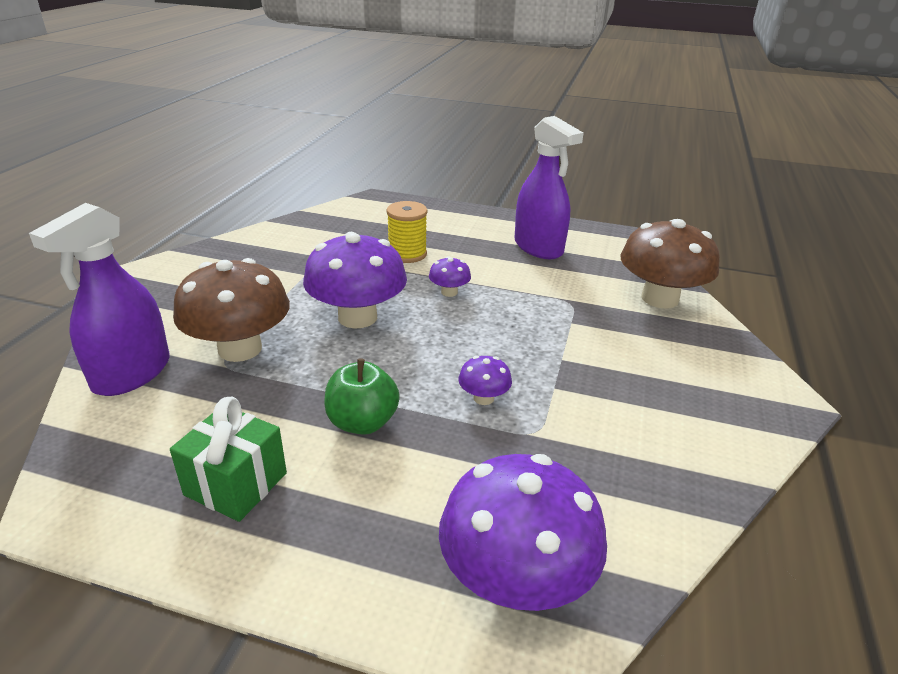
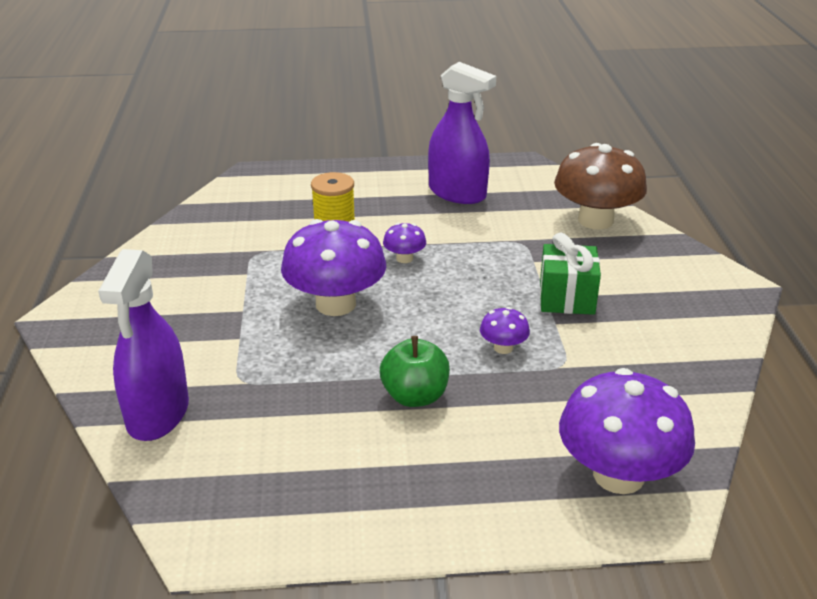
camera: 20 degrees left, 0 degrees up
green gift [170,397,287,522] -> green gift moved to [540,233,601,315]
brown mushroom [173,258,290,362] -> none

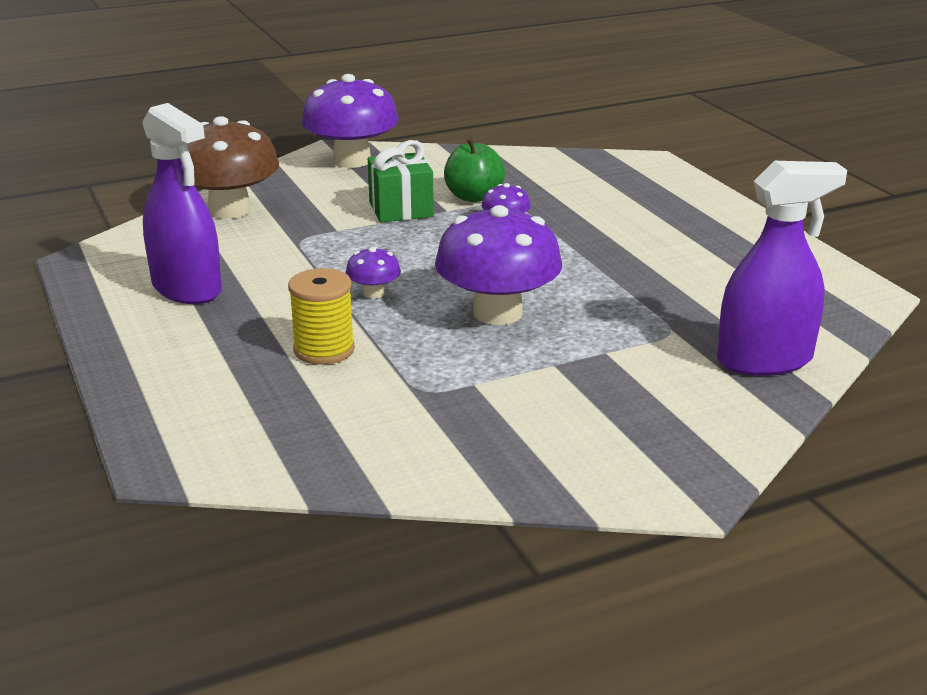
camera: 110 degrees left, 5 degrees down
green apple [380,336,450,407] -> green apple moved to [444,137,505,202]
purple spray bottle [428,62,496,204] -> purple spray bottle turned 120 degrees clockwise [143,103,222,304]
purple mushroom [559,368,695,494] -> purple mushroom moved to [301,74,399,168]

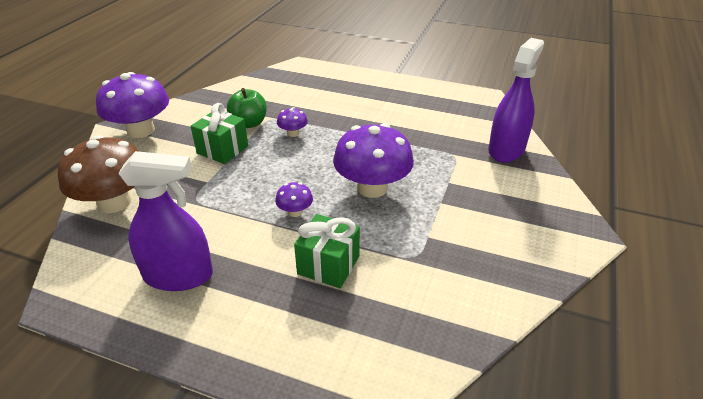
camera: 45 degrees left, 10 degrees up
yellow spool [288,268,355,365] -> green gift [294,214,360,288]

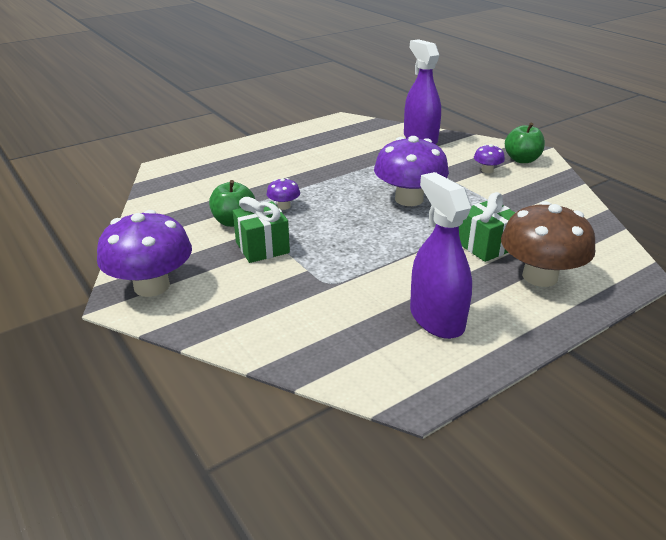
camera: 55 degrees left, 5 degrees down
brown mushroom [58,135,139,213] -> brown mushroom moved to [501,201,595,287]
purple spray bottle [118,151,213,291] -> purple spray bottle turned 60 degrees counterclockwise [410,172,472,339]
purple mushroom [275,182,313,217] -> purple mushroom moved to [474,144,505,173]
none -> green apple [505,123,545,163]

